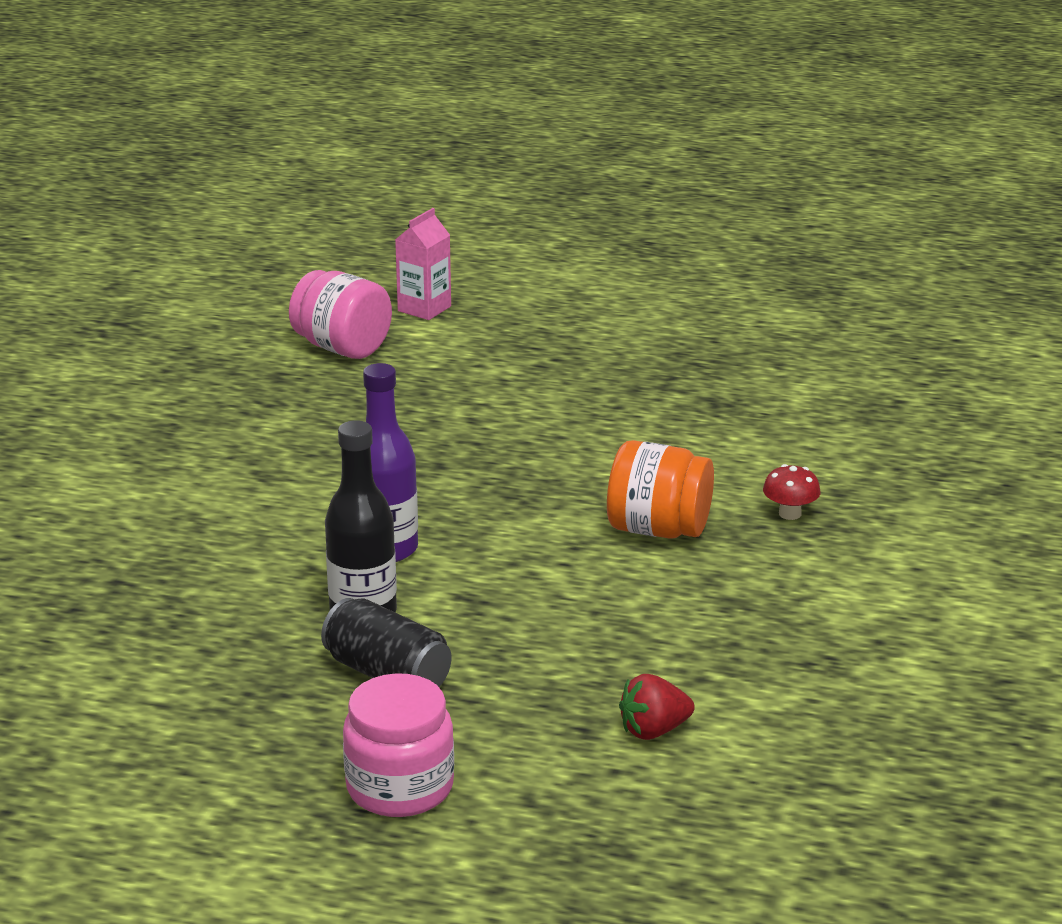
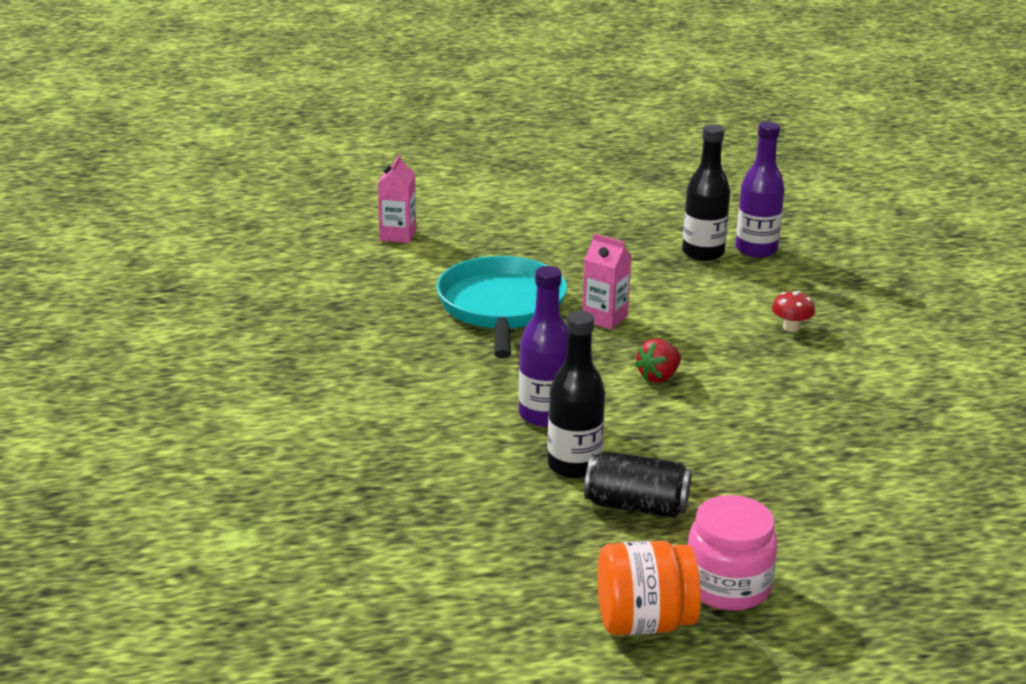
camera: 25 degrees left, 0 degrees up
pink jar [289,270,392,359] -> none
orange jar [607,440,714,539] -> orange jar moved to [598,541,701,635]
red strawberry [619,674,695,740] -> red strawberry moved to [634,338,681,383]
none -> turquoise pan [436,256,567,358]
none -> pink carton [582,233,632,330]
none -> black bottle [682,124,730,261]
none -> purple bottle [736,122,785,258]

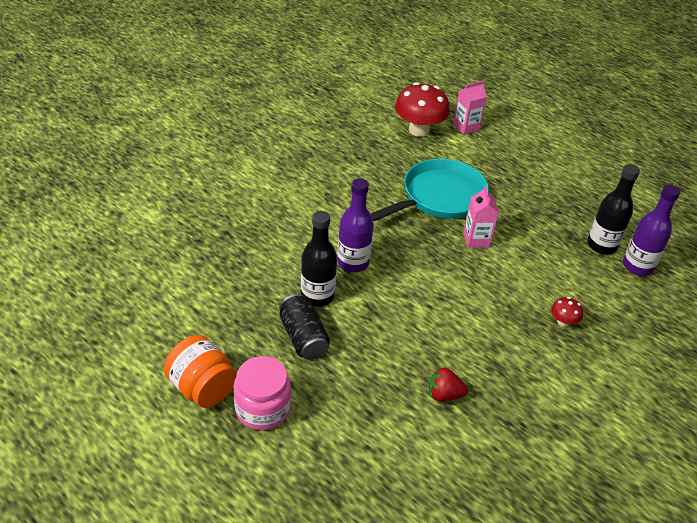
camera: 50 degrees right, 15 degrees up
red strawberry [634,338,681,383] -> red strawberry moved to [429,367,468,401]
none -> red mushroom [395,82,450,137]

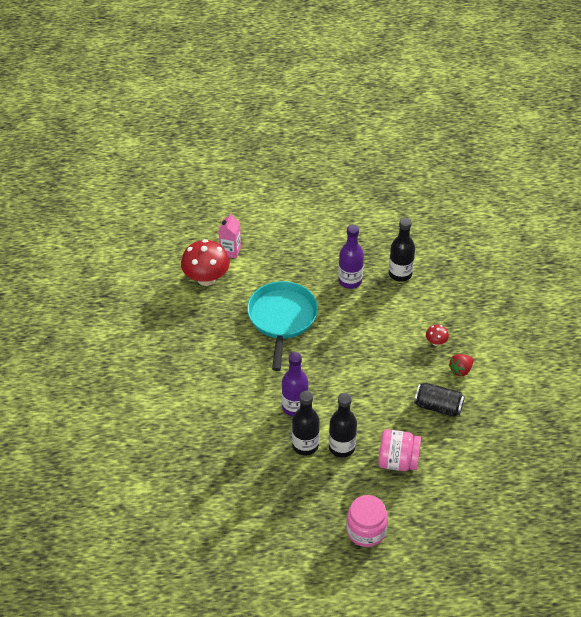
camera: 45 degrees left, 5 degrees up
orange jar [164,335,237,408] -> none
black can [279,294,330,360] -> black can moved to [414,383,465,417]
red strawberry [429,367,468,401] -> red strawberry moved to [449,354,473,376]
pink carton [463,186,499,248] -> none
purple bottle [623,185,680,276] -> purple bottle moved to [338,225,364,289]
none -> black bottle [329,393,357,458]
none -> pink jar [378,429,421,471]

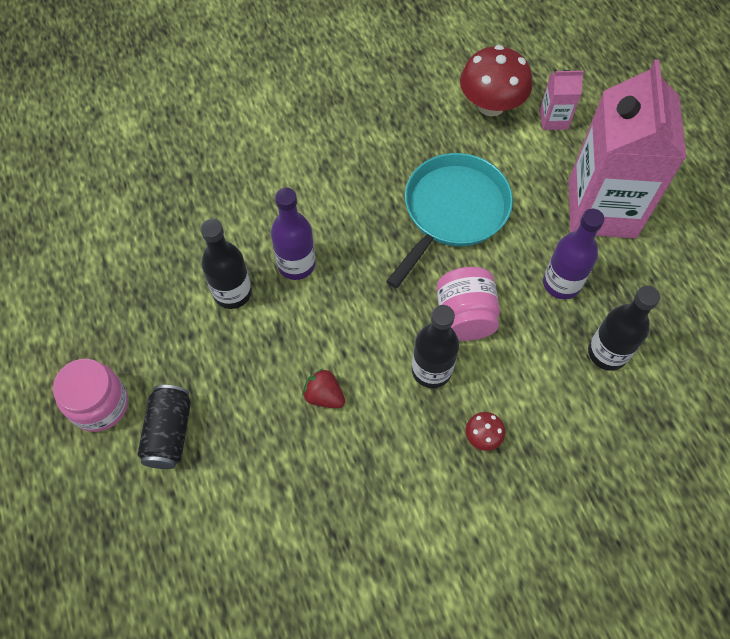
camera: 75 degrees right, 15 degrees up
turquoise pan [247,281,318,371] -> turquoise pan turned 45 degrees counterclockwise [386,153,513,288]
black bottle [329,393,357,458] -> black bottle moved to [411,305,459,388]
pink jar [378,429,421,471] -> pink jar moved to [437,267,500,341]
black can [414,383,465,417] -> black can moved to [137,385,191,469]
red strawberry [449,354,473,376] -> red strawberry moved to [302,369,345,408]
none -> pink carton [569,59,686,238]

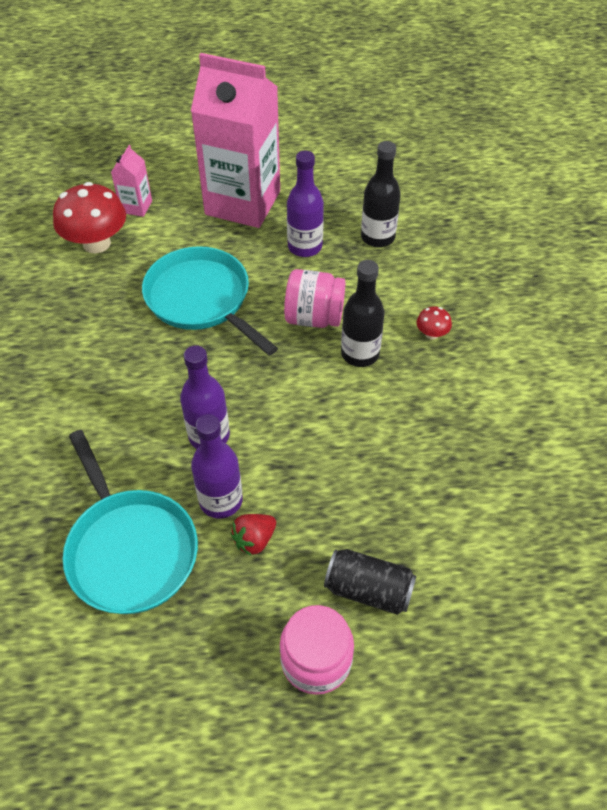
camera: 75 degrees left, 10 degrees down
black bottle [200,219,252,309] -> purple bottle [191,414,243,519]
red strawberry [302,369,345,408] -> red strawberry moved to [231,514,276,556]
none -> turquoise pan [63,430,198,614]

